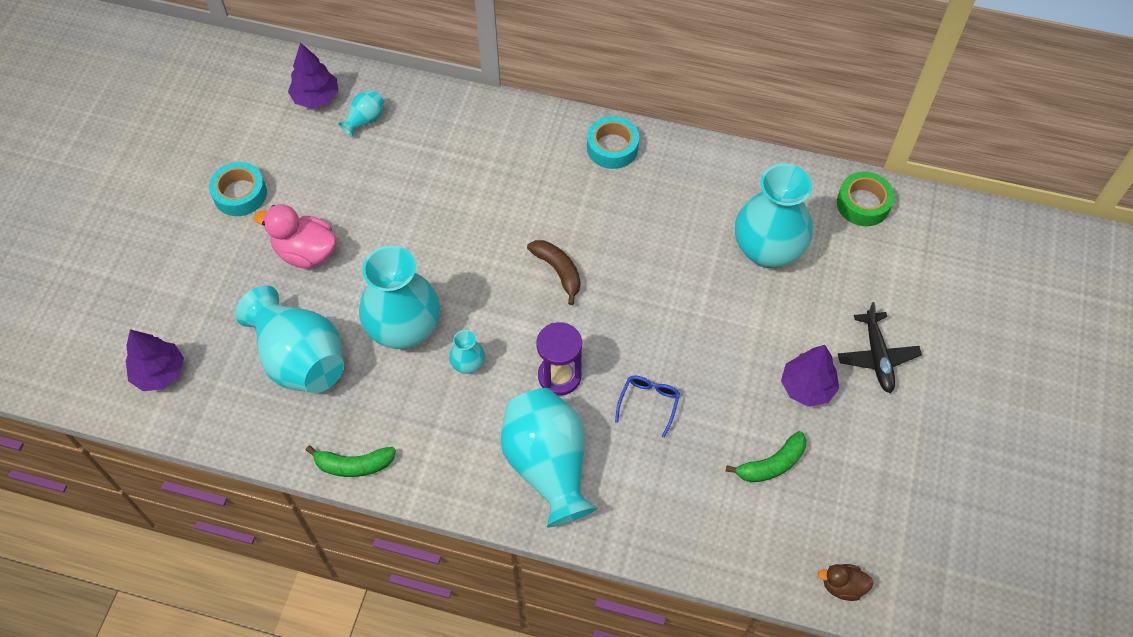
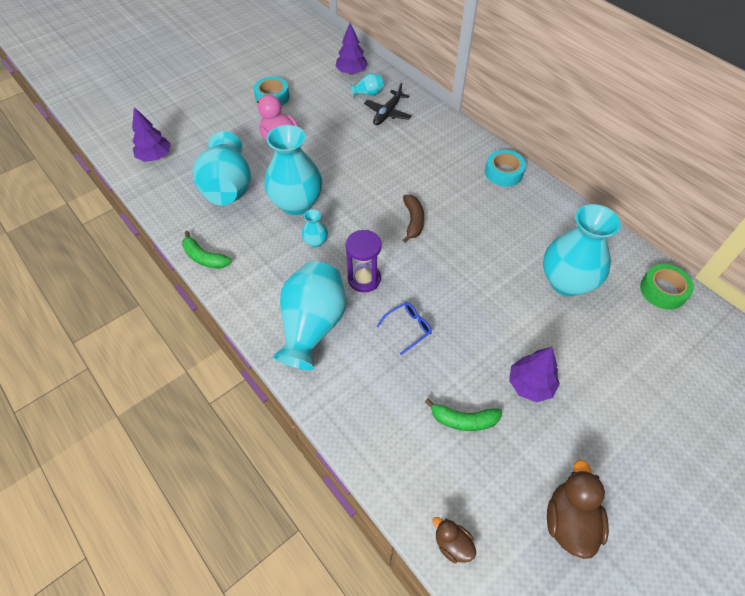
camera: 35 degrees right, 5 degrees down
black plane [838,302,922,393] -> black plane moved to [364,83,412,125]
none -> brown duck [547,460,609,559]

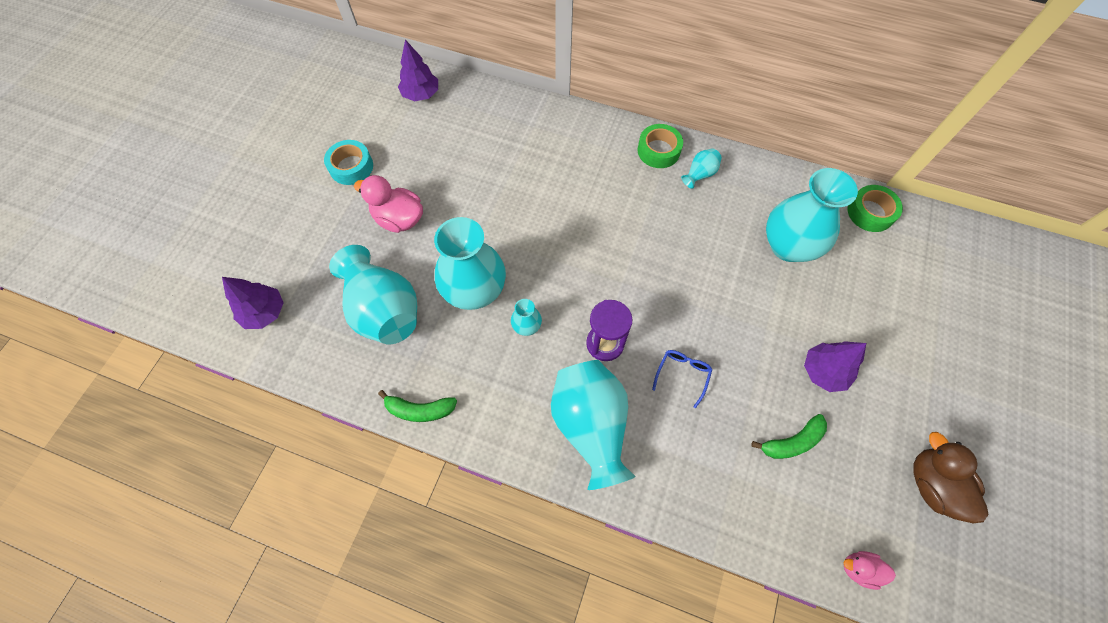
camera: 30 degrees left, 10 degrees up
turquoise vase [350,73,384,97] -> turquoise vase moved to [681,148,722,189]
black plane [364,83,412,125] -> none
brown banana [403,195,424,243] -> none
brown duck [432,517,476,563] -> pink duck [844,551,896,590]
turquoise tape [485,150,526,187] -> green tape [638,124,683,168]

